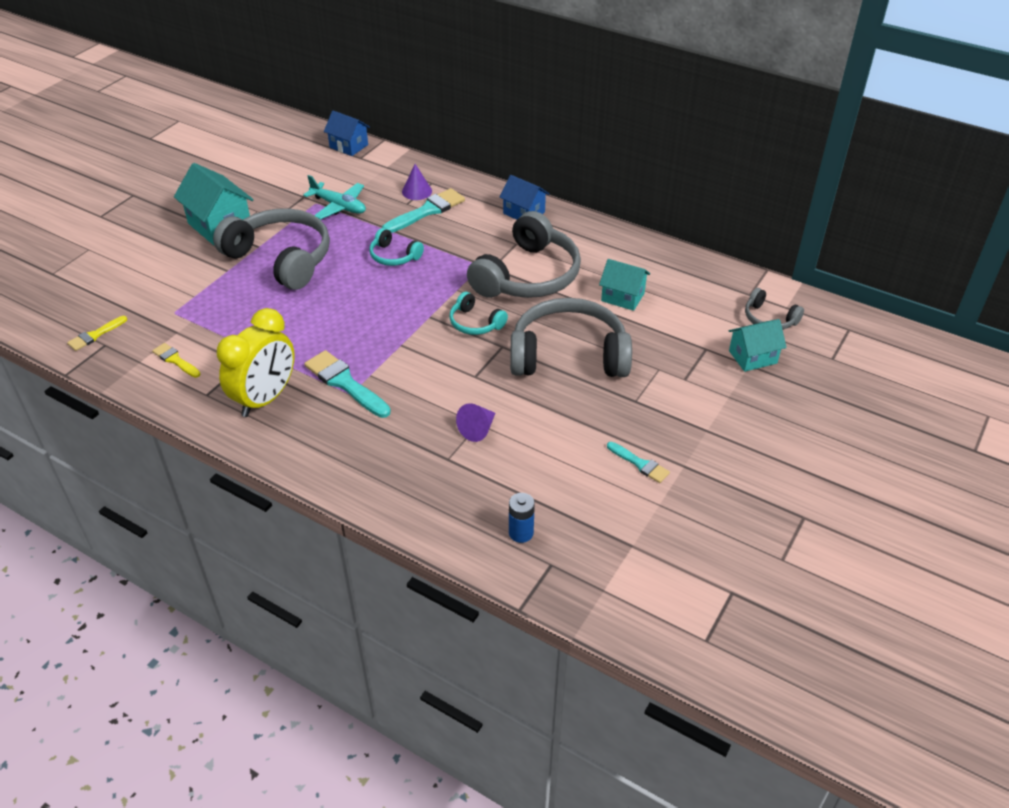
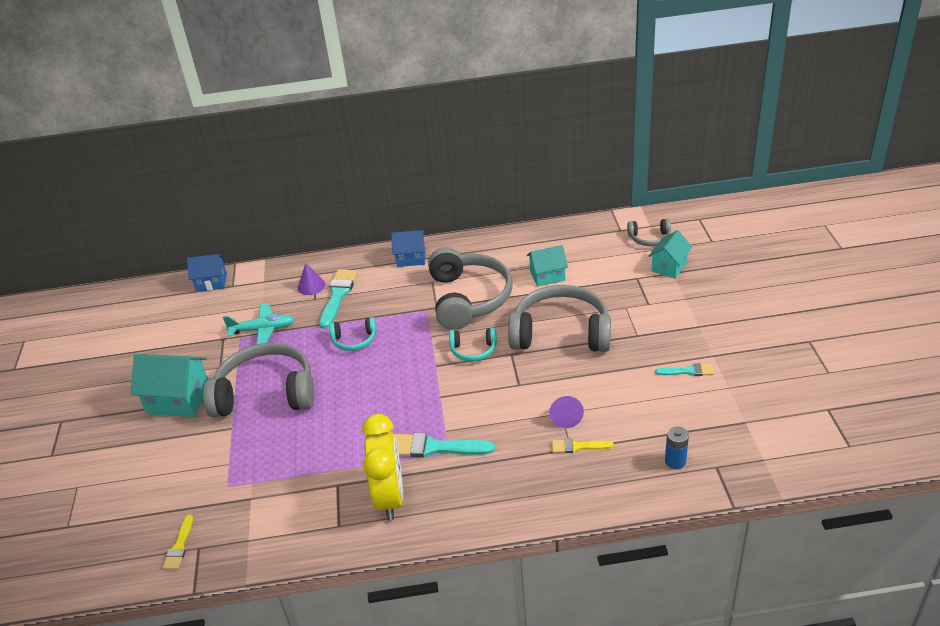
camera: 35 degrees left, 5 degrees down
yellow brush [152,343,200,378] -> yellow brush moved to [552,439,614,453]
grey headphones [510,298,632,377] -> grey headphones turned 45 degrees clockwise [508,285,611,352]

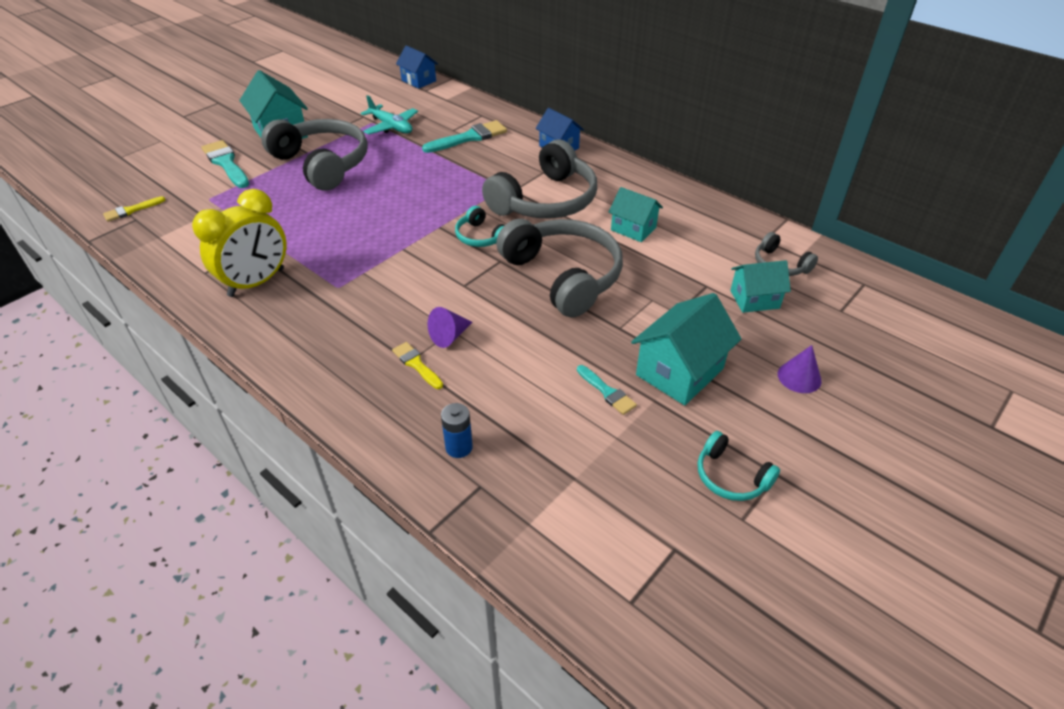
camera: 45 degrees right, 5 degrees up
purple cone [298,263,325,295] -> purple cone moved to [778,345,822,393]
turquoise headphones [329,317,377,351] -> turquoise headphones moved to [697,431,780,501]
turquoise brush [394,433,495,458] -> turquoise brush moved to [202,140,249,188]
none -> turquoise house [631,293,741,405]

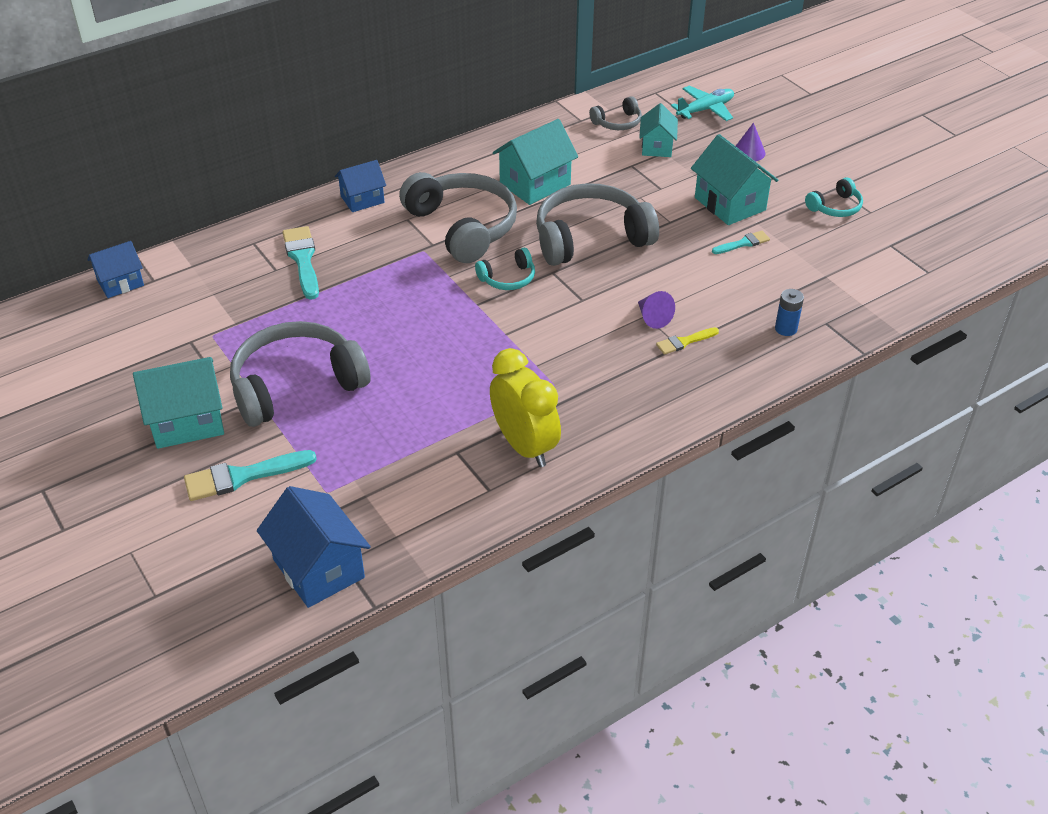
camera: 75 degrees left, 0 degrees up
yellow brush [103,196,165,222] -> blue house [257,486,371,608]
turquoise plane [361,95,418,135] -> turquoise plane moved to [671,86,734,121]
turquoise house [609,187,663,242] -> turquoise house [493,119,578,205], size x1.56

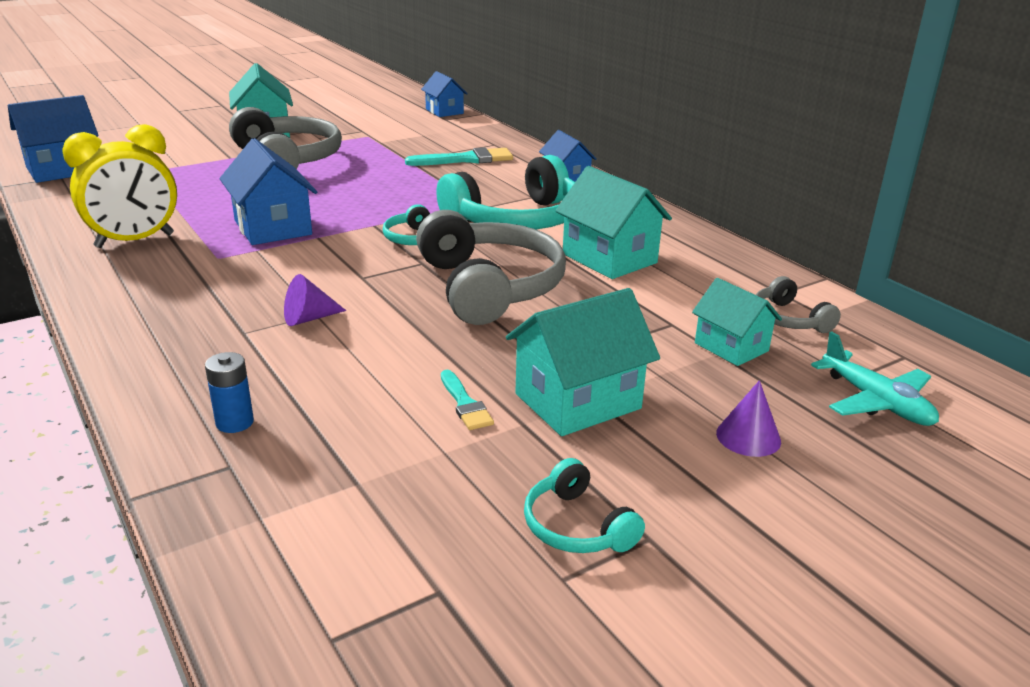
camera: 90 degrees right, 15 degrees down
turquoise brush [184,450,317,501] -> none
grey headphones [399,172,517,263] -> turquoise headphones [436,155,575,229]
turquoise house [639,103,678,157] -> turquoise house turned 45 degrees clockwise [692,278,782,366]
yellow brush [656,327,719,355] -> none
none -> blue house [219,138,317,245]

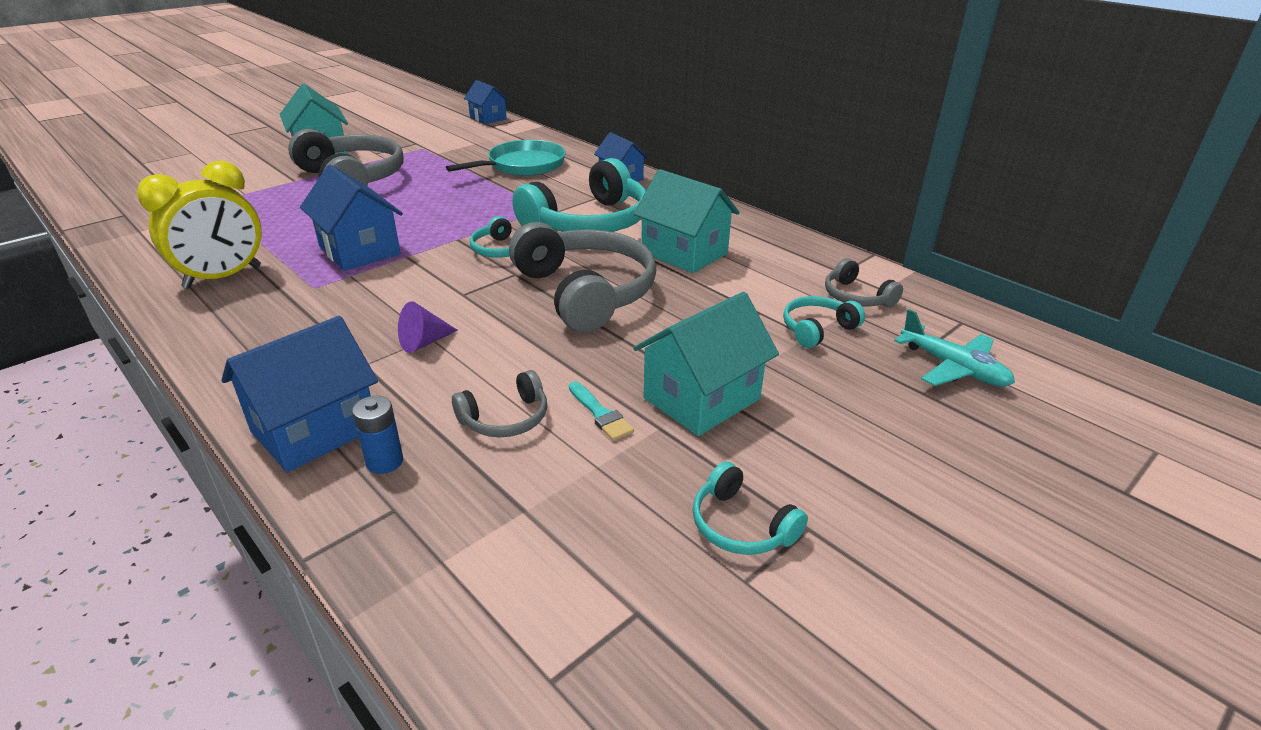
camera: 10 degrees left, 5 degrees up
blue house [8,95,98,183] -> blue house moved to [222,316,378,473]
turquoise brush [405,147,513,166] -> turquoise pan [446,140,566,176]
turquoise house [692,278,782,366] -> turquoise headphones [783,296,865,348]
purple cone [716,380,781,457] -> none
none -> grey headphones [452,370,547,437]

